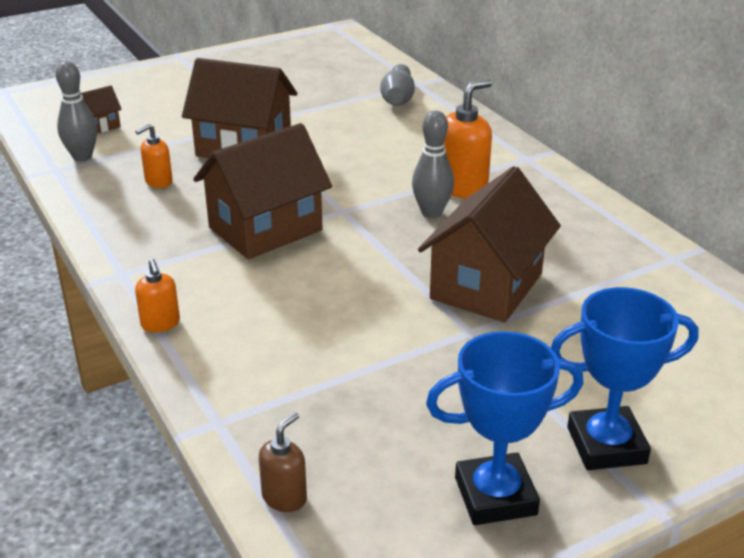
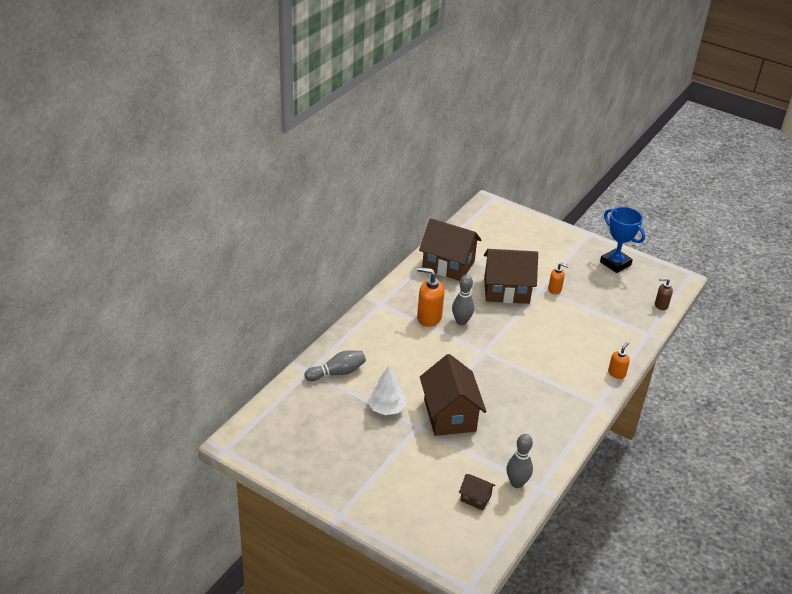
camera: 120 degrees left, 5 degrees up
orange soap dispenser [135,124,173,188] -> orange soap dispenser moved to [548,263,569,294]
brown house [193,123,332,259] -> brown house moved to [419,218,482,281]
blue trophy [551,287,699,470] -> none
none -> white tree [367,366,406,415]

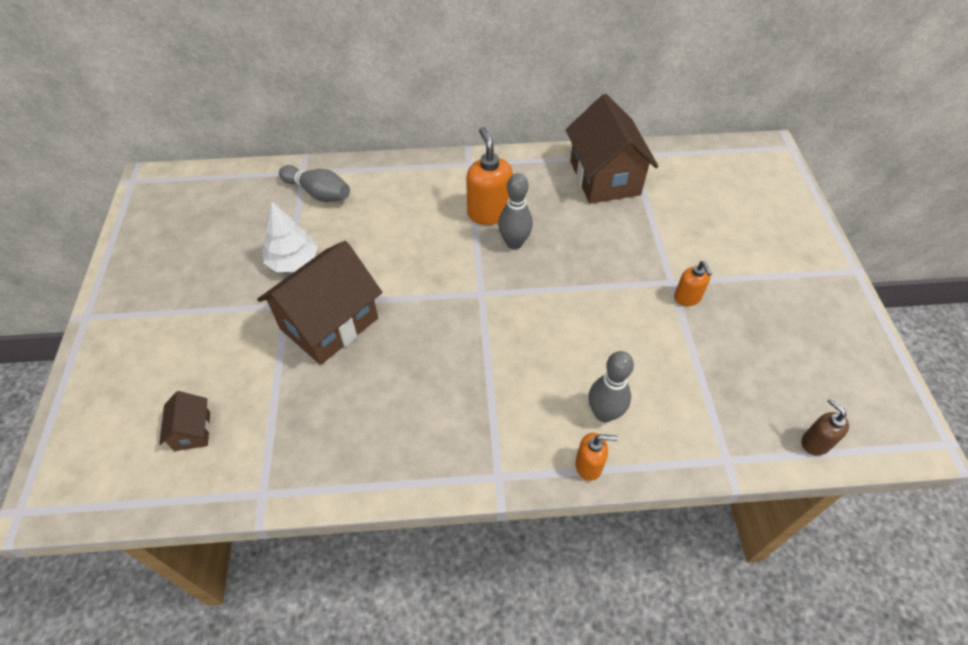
camera: 55 degrees right, 15 degrees up
brown house [484,249,538,304] -> none
grey bowling pin [507,434,533,488] -> grey bowling pin moved to [589,351,634,422]
blue trophy [600,207,645,273] -> none

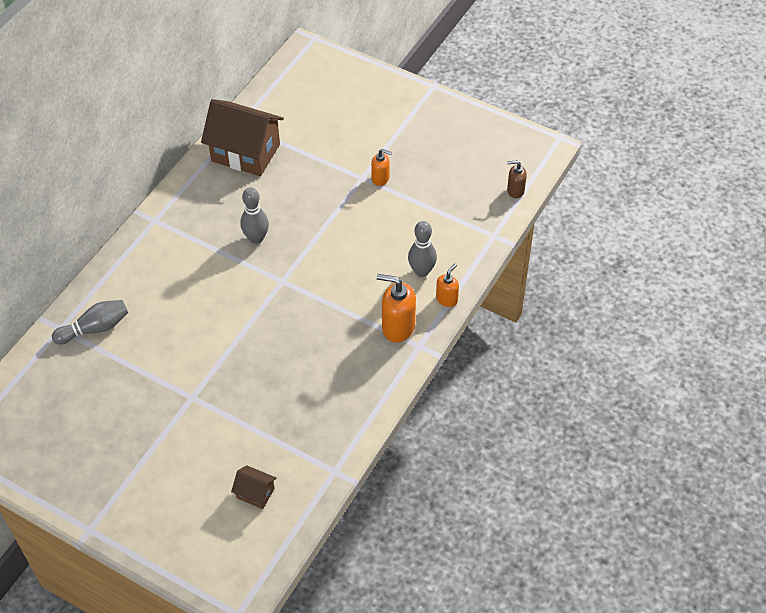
camera: 55 degrees left, 0 degrees up
brown house [257,241,382,365] -> none
white tree [263,201,318,272] -> none
orange soap dispenser [466,127,513,225] -> orange soap dispenser moved to [377,274,416,343]

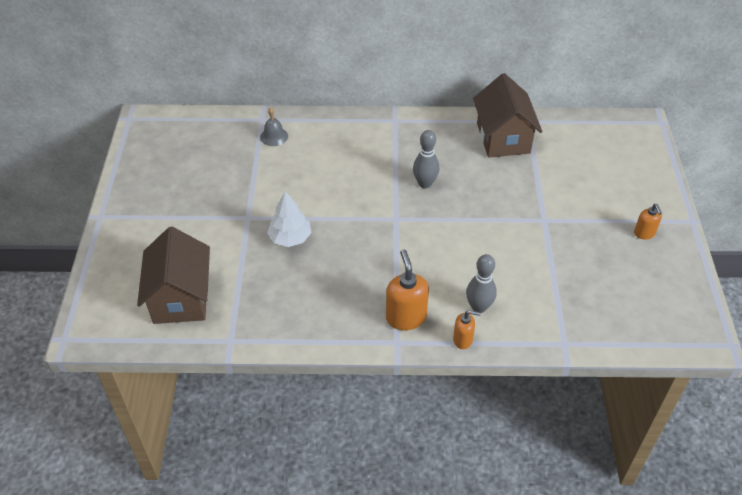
camera: 60 degrees right, 5 degrees down
grey bowling pin [52,300,128,345] -> grey bell [260,107,288,146]
brown house [231,465,277,509] -> brown house [137,227,210,324], size x2.19
orange soap dispenser [371,149,392,186] -> orange soap dispenser moved to [634,204,662,239]
brown soap dispenser [507,160,527,198] -> none
none -> white tree [267,191,312,247]

